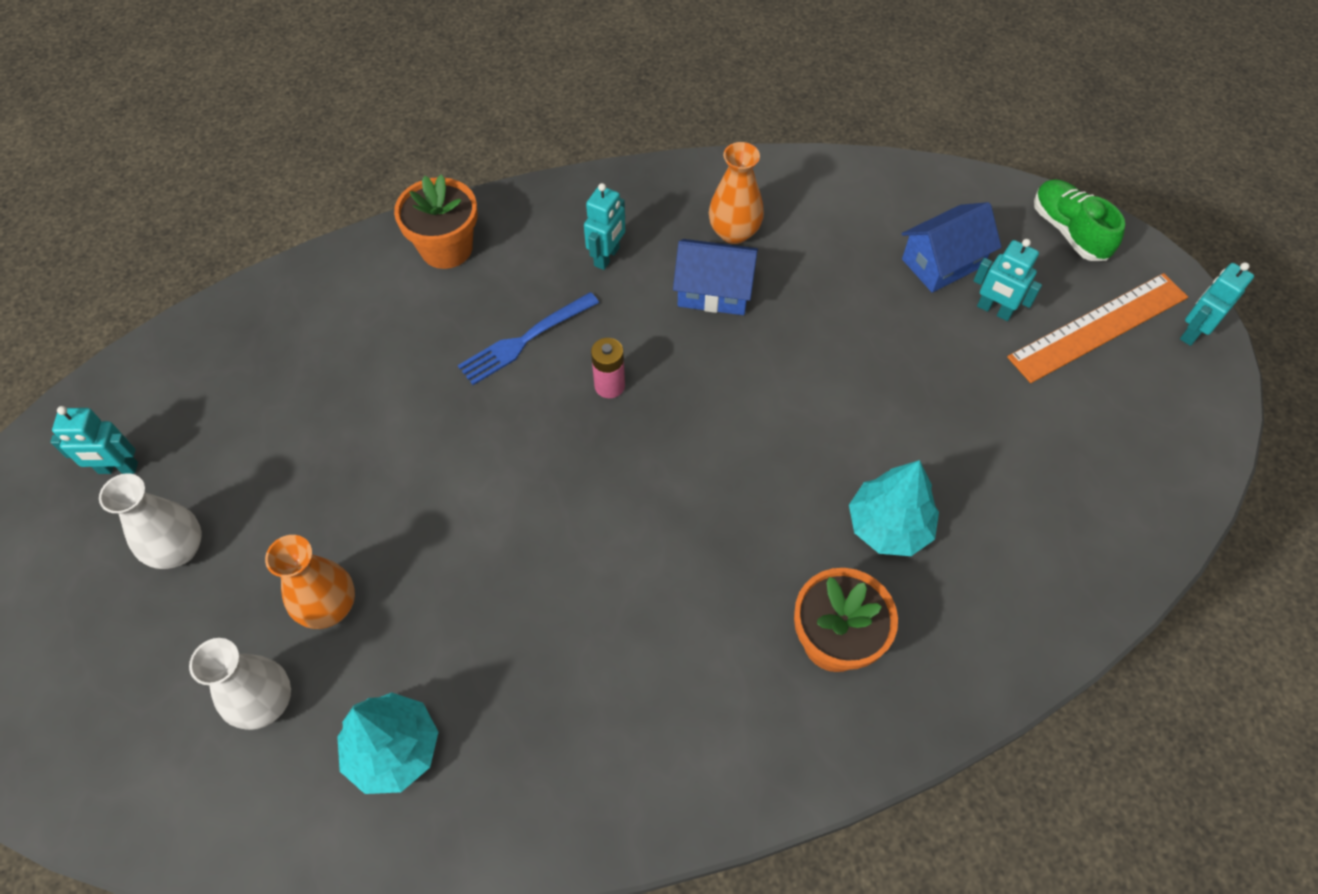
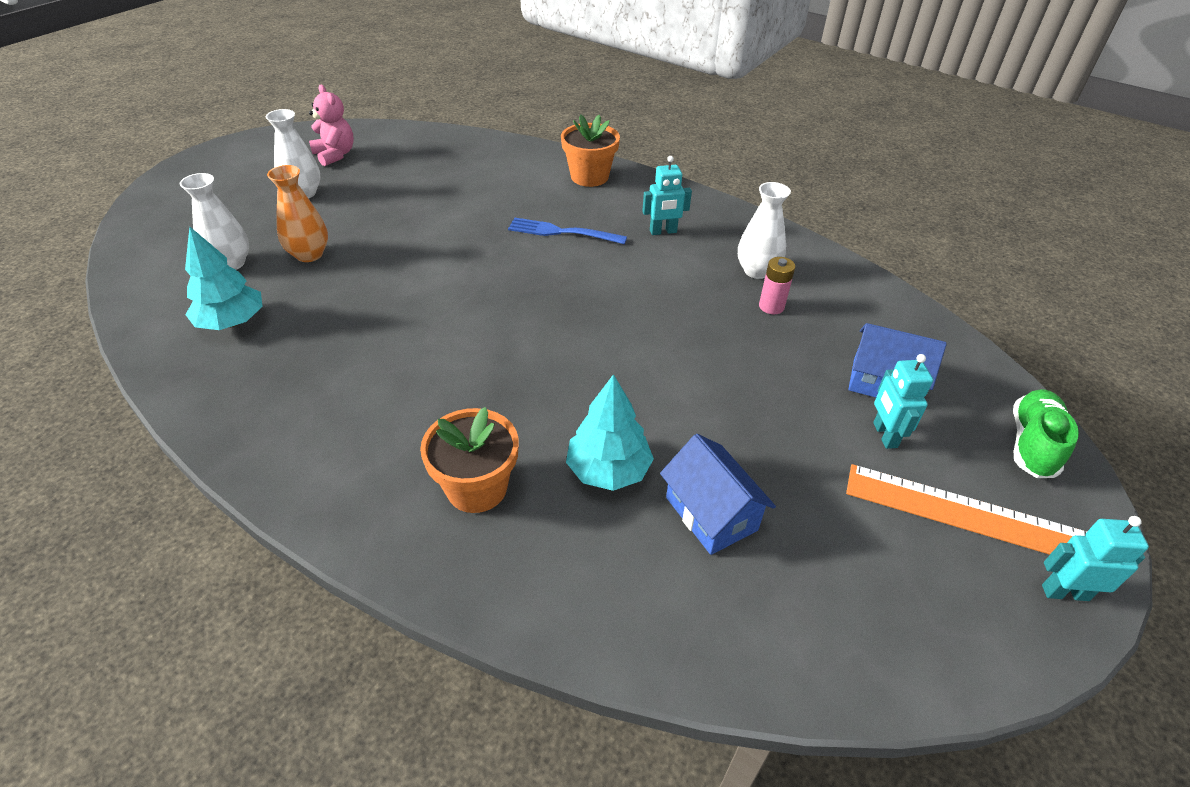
camera: 50 degrees right, 15 degrees down
turquoise robot [50,406,138,474] -> pink teddy bear [309,85,354,166]
pink battery [591,338,625,398] -> pink battery moved to [759,257,796,314]
blue house [673,239,758,315] -> blue house moved to [660,434,776,555]
orange vase [709,142,764,244] -> white vase [738,182,791,279]

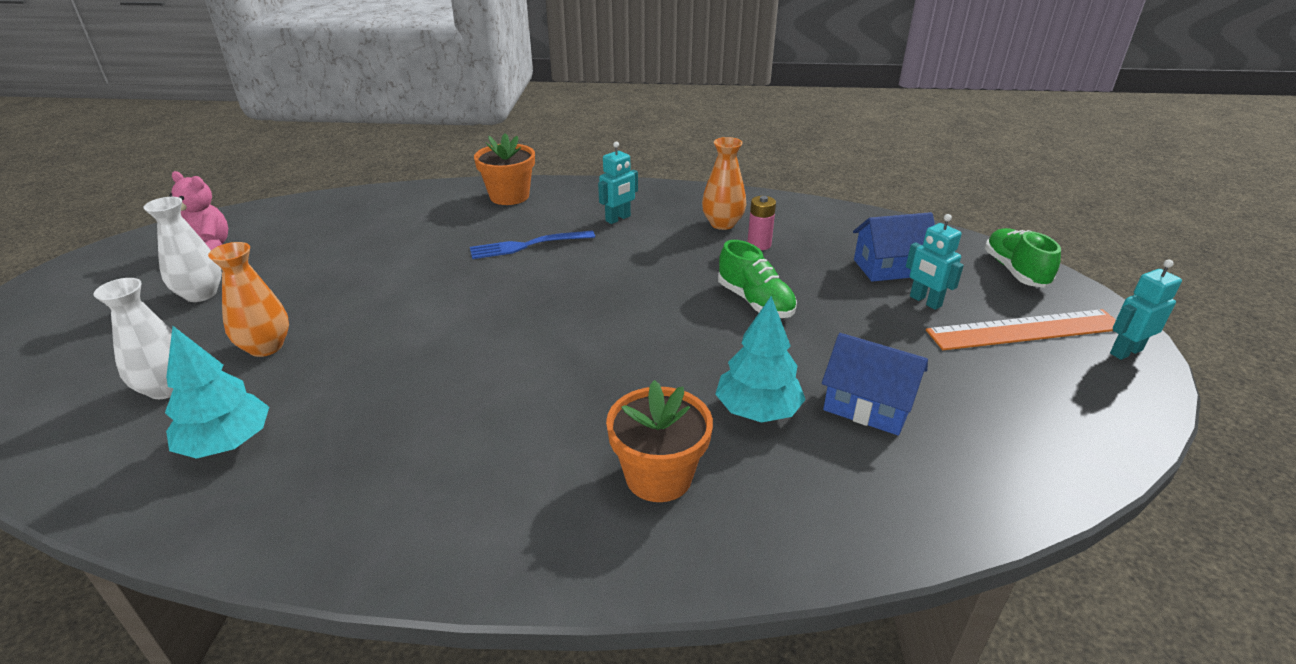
camera: 30 degrees left, 10 degrees down
white vase [738,182,791,279] -> orange vase [702,137,746,230]
none -> green shoe [718,240,797,318]

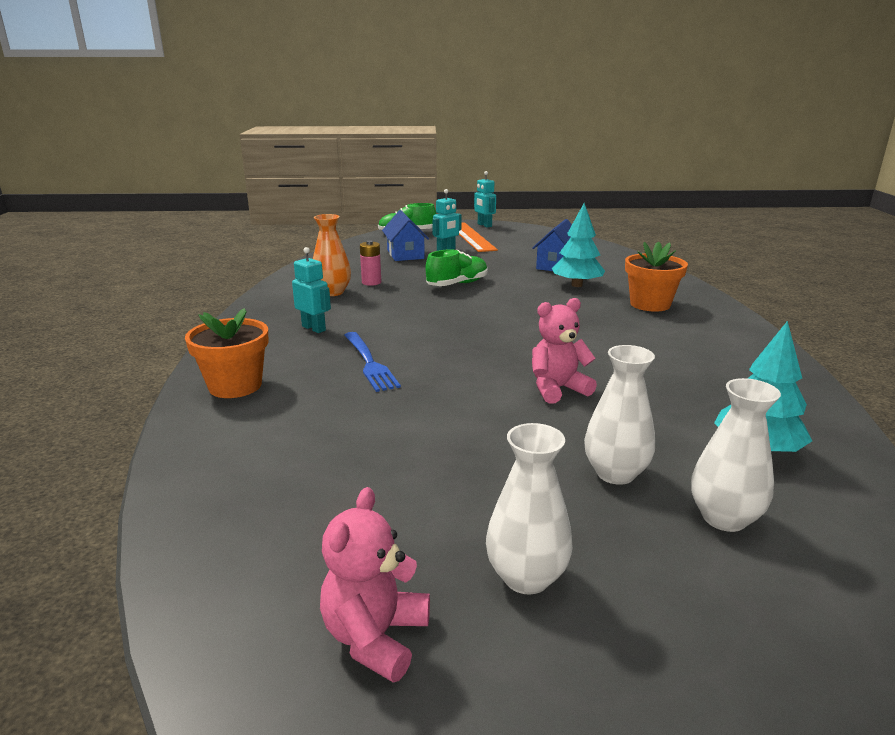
camera: 95 degrees left, 10 degrees down
orange vase [208,242,289,357] -> white vase [584,345,655,485]
none -> pink teddy bear [532,298,597,404]

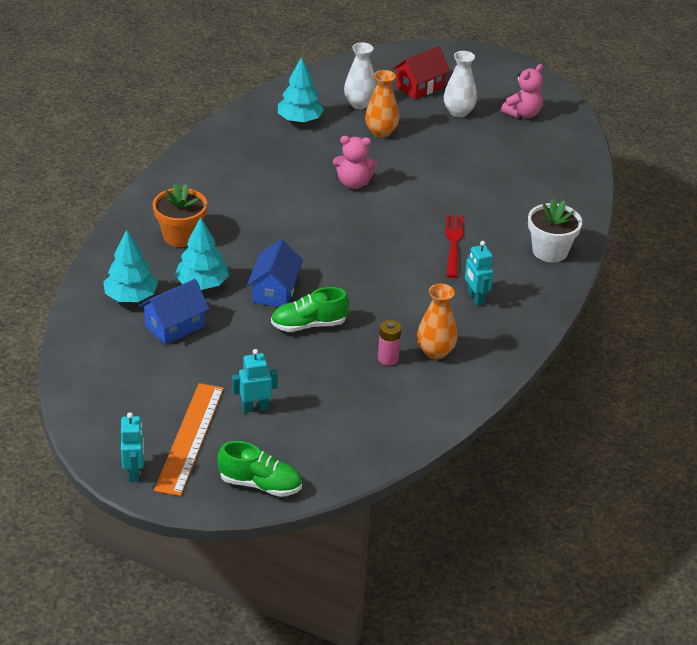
camera: 155 degrees left, 15 degrees up
orange flower pot [185,308,269,398] -> white flower pot [528,198,582,262]
blue fork [344,332,401,392] -> red fork [445,215,464,278]
blue house [382,210,429,261] -> blue house moved to [247,239,303,307]
white vase [584,345,655,485] -> orange vase [365,70,399,138]
none -> turquoise tree [103,230,158,302]
none -> red house [393,46,450,99]

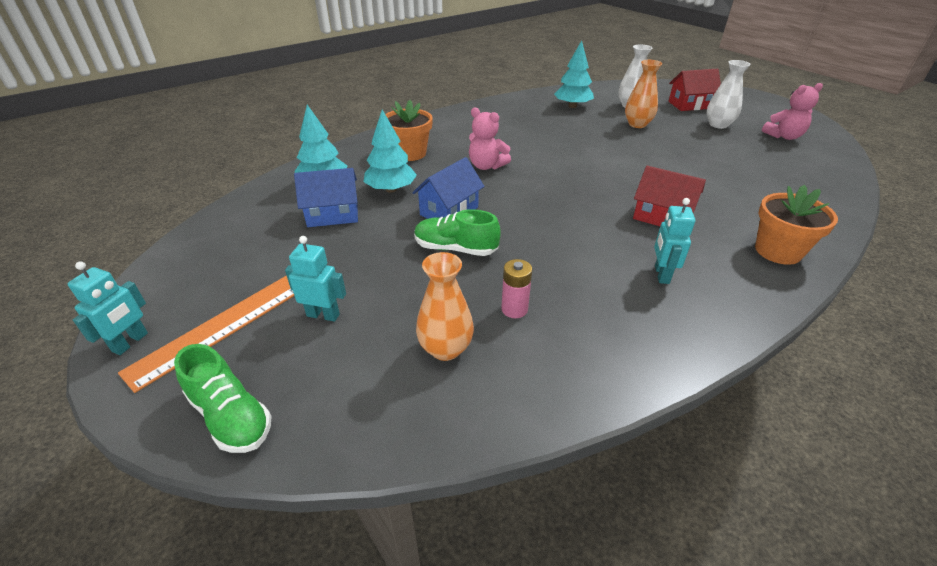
camera: 30 degrees right, 0 degrees up
pink teddy bear [333,136,378,189] -> pink teddy bear moved to [469,107,511,170]
orange vase [417,284,458,360] -> orange vase moved to [416,252,474,361]
red fork [445,215,464,278] -> red house [633,166,706,226]
white flower pot [528,198,582,262] -> orange flower pot [755,185,838,265]

